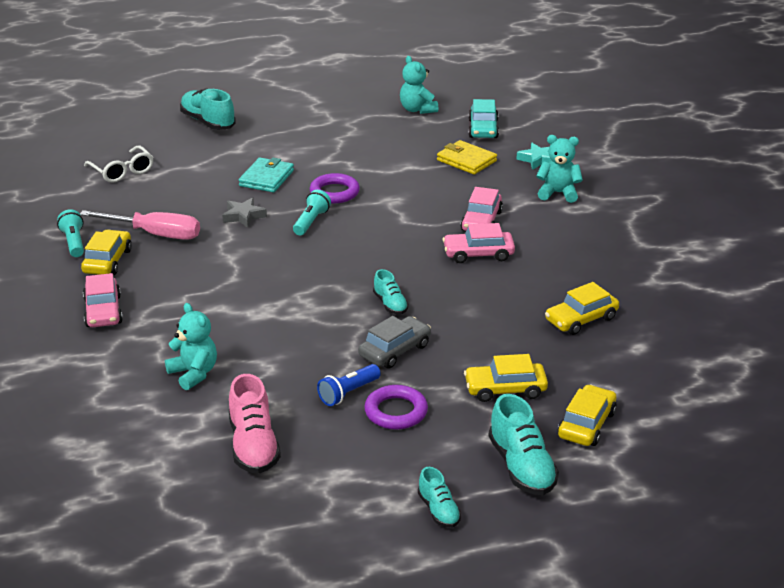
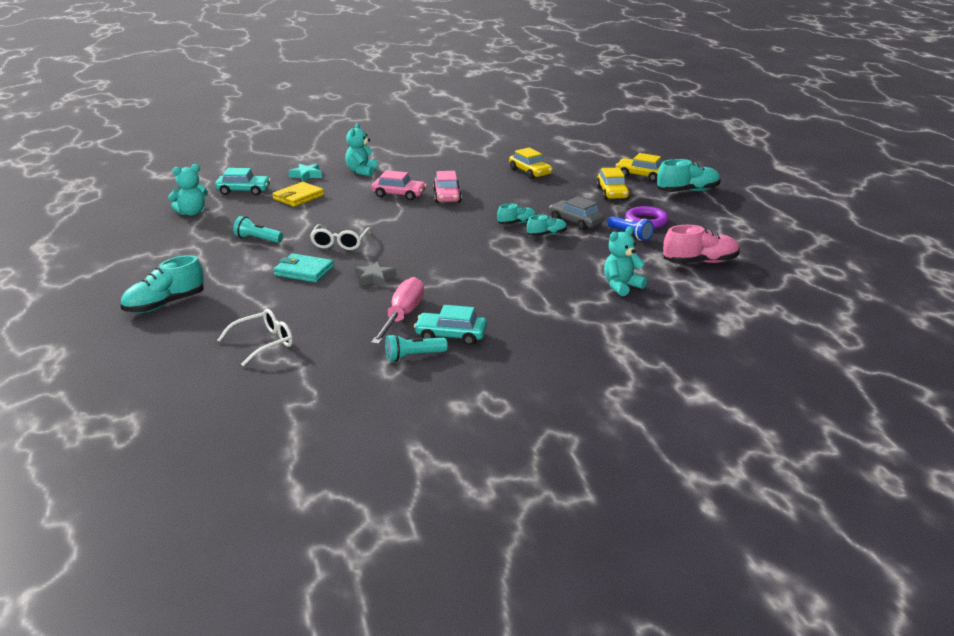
camera: 90 degrees left, 5 degrees down
yellow car [81,230,132,275] -> turquoise car [414,305,487,345]
pink car [83,273,123,327] -> none
turquoise flashlight [293,190,331,235] -> turquoise flashlight moved to [233,216,283,243]
purple ring [310,173,360,203] -> white glasses [310,224,372,250]
turquoise shoe [418,467,461,528] -> turquoise shoe moved to [527,215,567,236]

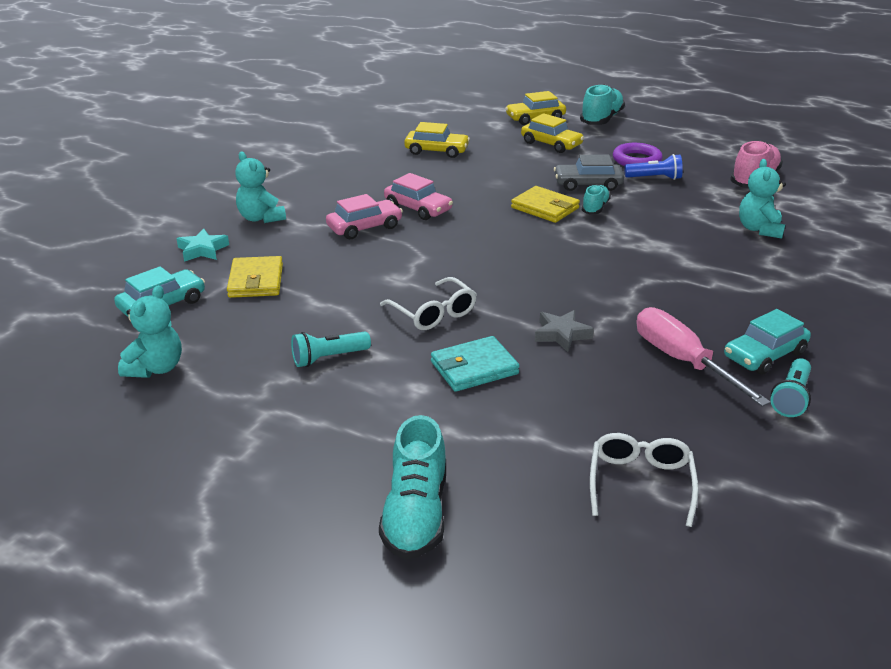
camera: 45 degrees left, 5 degrees up
turquoise shoe [497,204,537,225] -> yellow wallet [511,186,580,223]

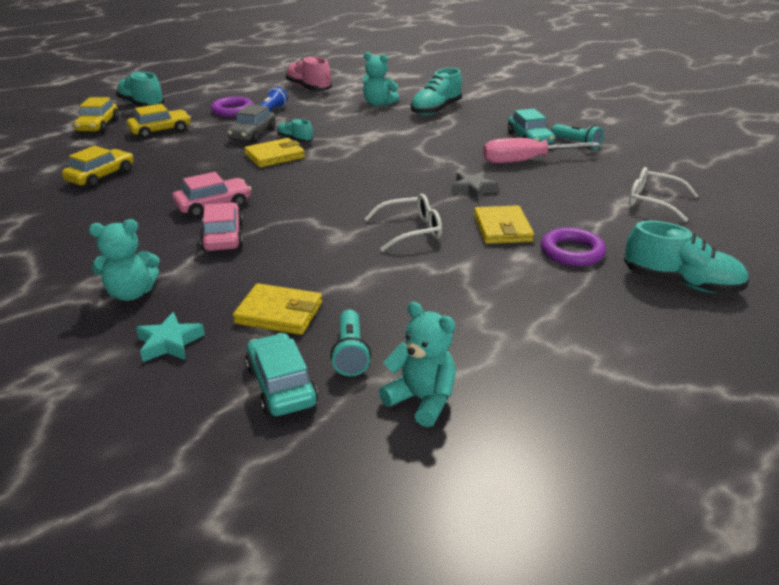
camera: 70 degrees left, 0 degrees up
turquoise flashlight [291,332,371,367] -> turquoise flashlight moved to [330,309,371,376]
turquoise wallet [431,336,520,392] -> yellow wallet [474,205,534,244]
none -> turquoise shoe [410,68,462,116]
none -> purple ring [541,227,606,266]

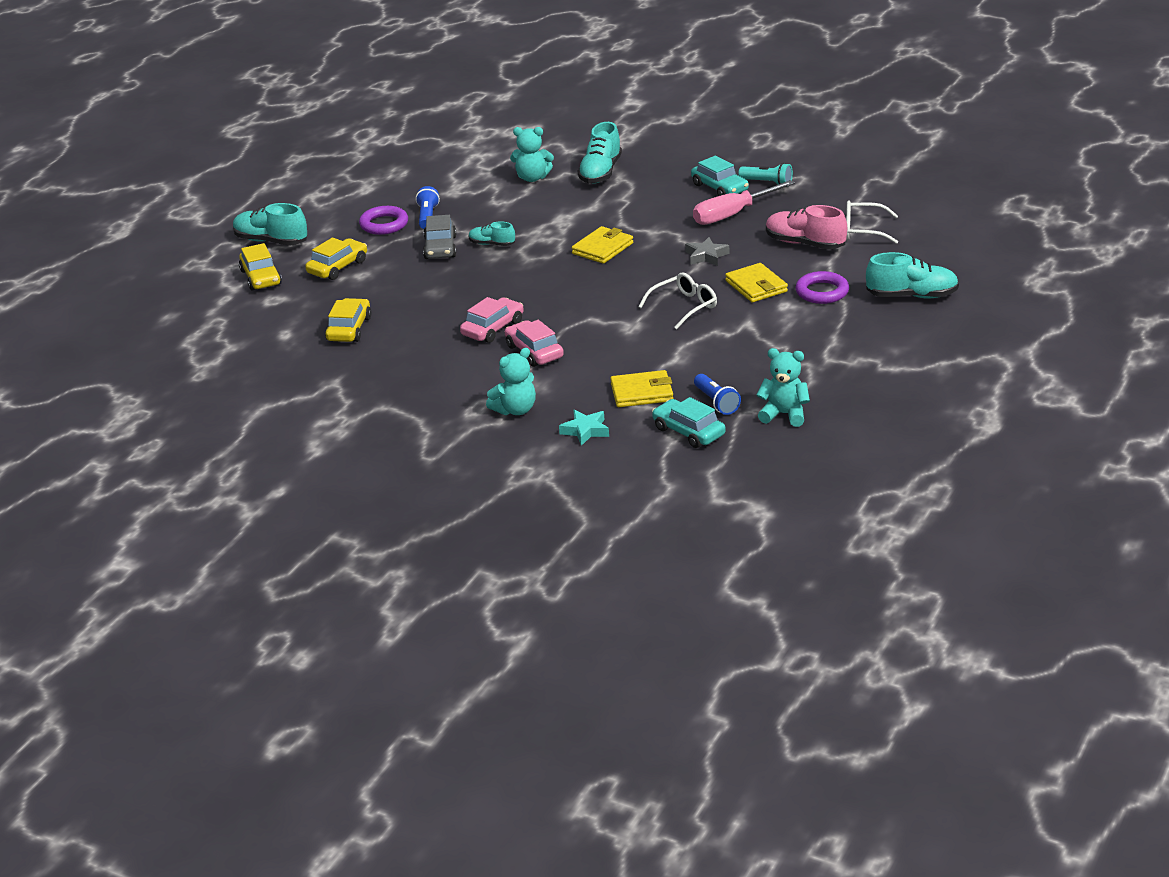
camera: 20 degrees left, 0 degrees up
yellow wallet [244,138,305,168] -> yellow wallet moved to [571,226,633,264]
pink shoe [286,56,332,91] -> pink shoe moved to [766,205,847,249]
turquoise flashlight [330,309,371,376] -> blue flashlight [694,374,741,415]

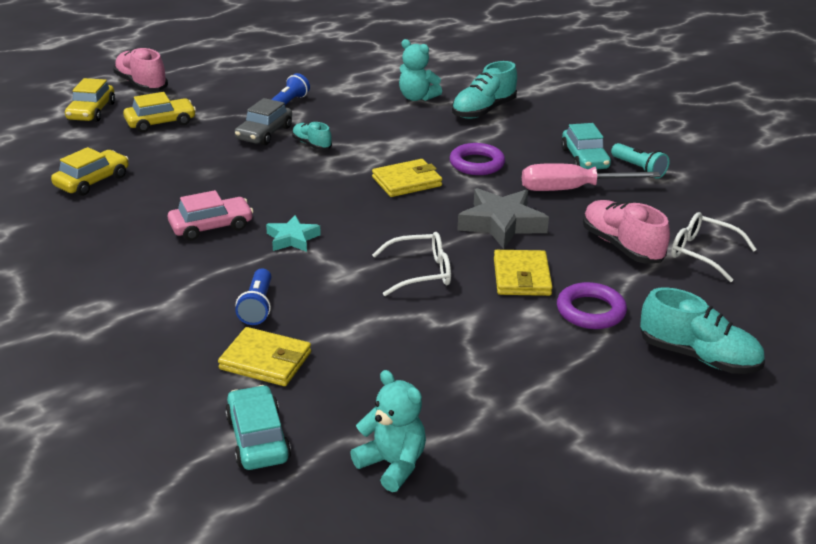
camera: 25 degrees right, 0 degrees up
turquoise shoe [233,203,307,246] -> pink shoe [113,48,168,92]
purple ring [359,206,408,235] -> purple ring moved to [449,143,505,175]
turquoise teddy bear [486,348,536,415] -> none
pink car [505,320,564,367] -> none
turquoise star [559,410,609,446] -> turquoise star moved to [266,215,321,252]
grey star [685,237,729,266] -> grey star [457,188,549,249], size x1.69
blue flashlight [694,374,741,415] -> blue flashlight moved to [235,268,271,325]

